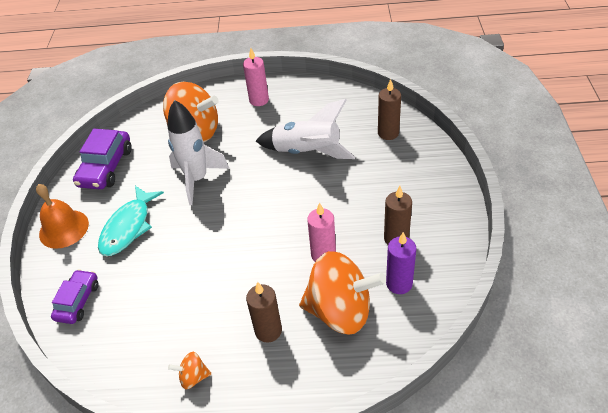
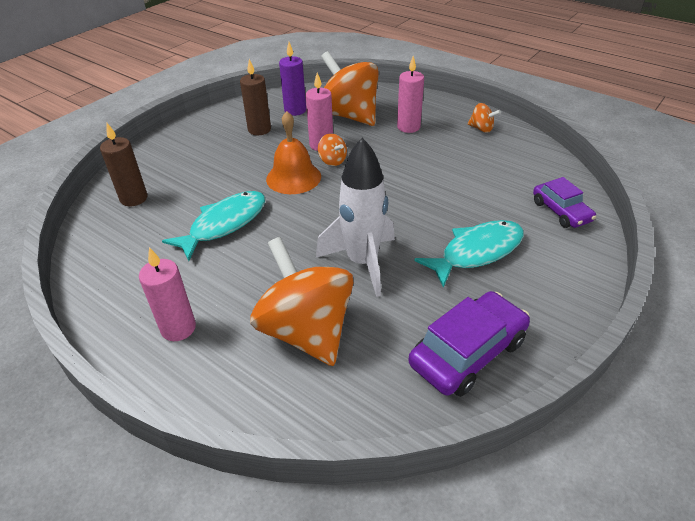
camera: 145 degrees left, 5 degrees down
orange bell [36,184,89,249] -> orange bell moved to [266,111,321,194]
purple car [51,269,99,324] -> purple car turned 75 degrees counterclockwise [533,177,596,228]
brown candle [246,282,282,343] -> pink candle [397,56,424,133]
white rocket [256,99,355,159] -> turquoise fish [162,191,266,261]
none -> orange spinning top [318,134,347,166]

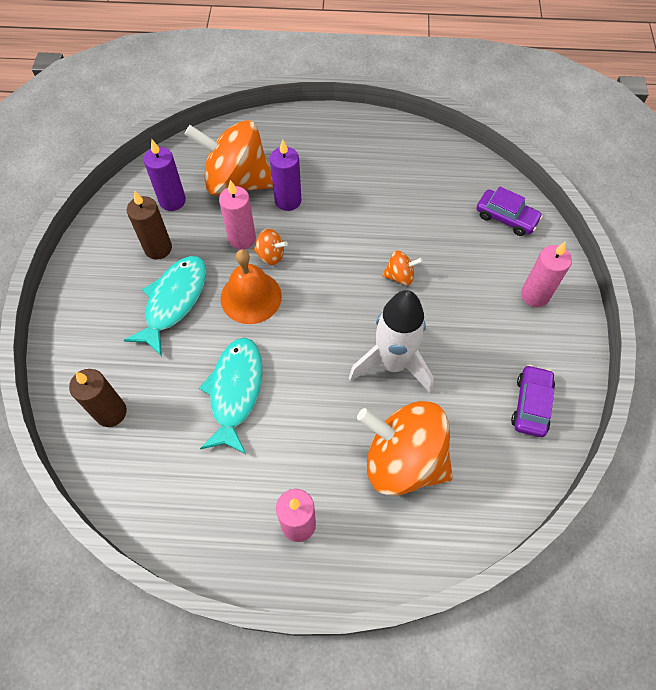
camera: 35 degrees left, 20 degrees up
pink candle [397,56,424,133] -> pink candle moved to [521,241,572,307]
purple car [408,291,530,397] -> purple car [511,365,555,437], size x0.65
turquoise fish [414,220,524,288] -> turquoise fish moved to [124,256,206,357]
orange spinning top [468,103,501,133] -> orange spinning top moved to [382,250,423,285]
none -> purple candle [270,139,301,211]

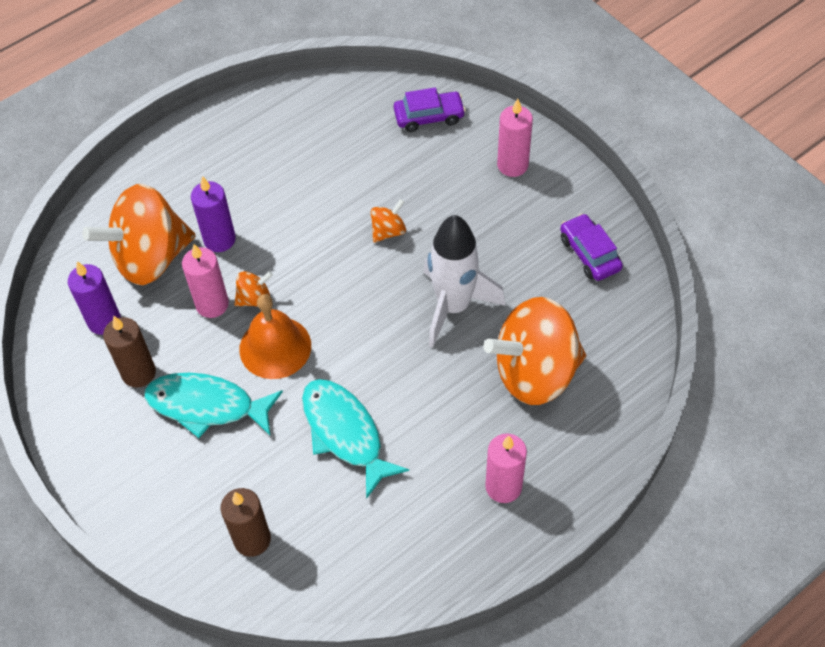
camera: 40 degrees left, 5 degrees down
turquoise fish [124,256,206,357] -> turquoise fish turned 60 degrees counterclockwise [144,373,283,438]

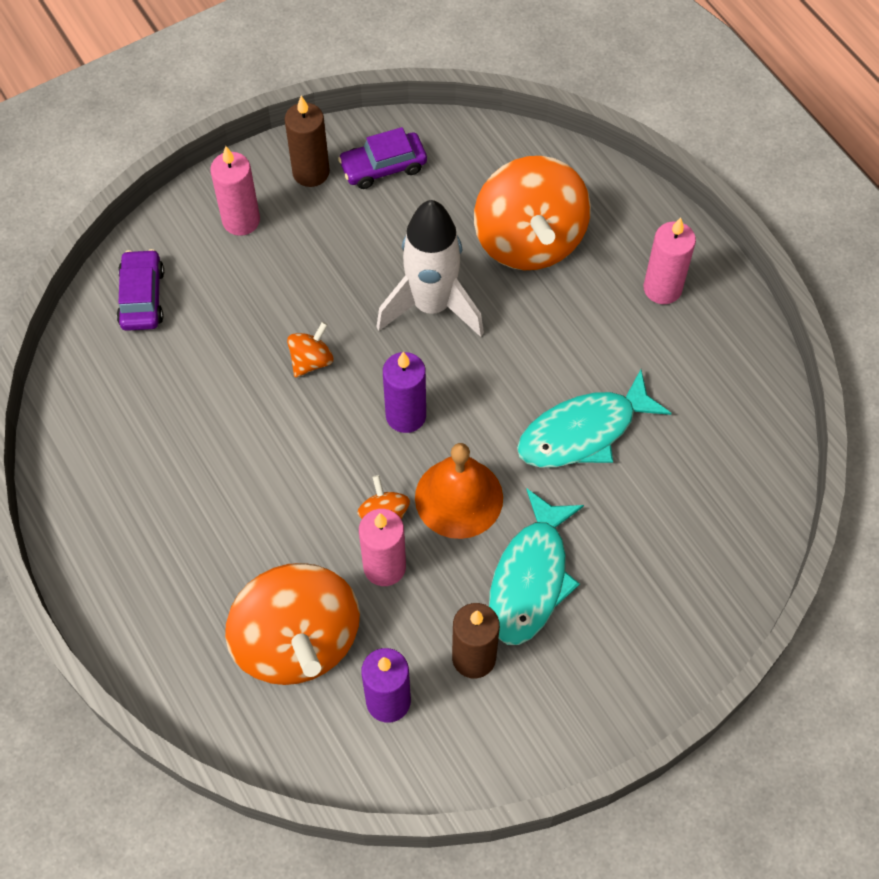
camera: 85 degrees left, 5 degrees up
purple candle [191,176,236,252] -> purple candle moved to [383,352,426,433]
brown candle [220,488,271,557] -> brown candle moved to [285,96,330,187]
orange spinning top [371,199,406,243] -> orange spinning top turned 75 degrees clockwise [287,322,333,377]

